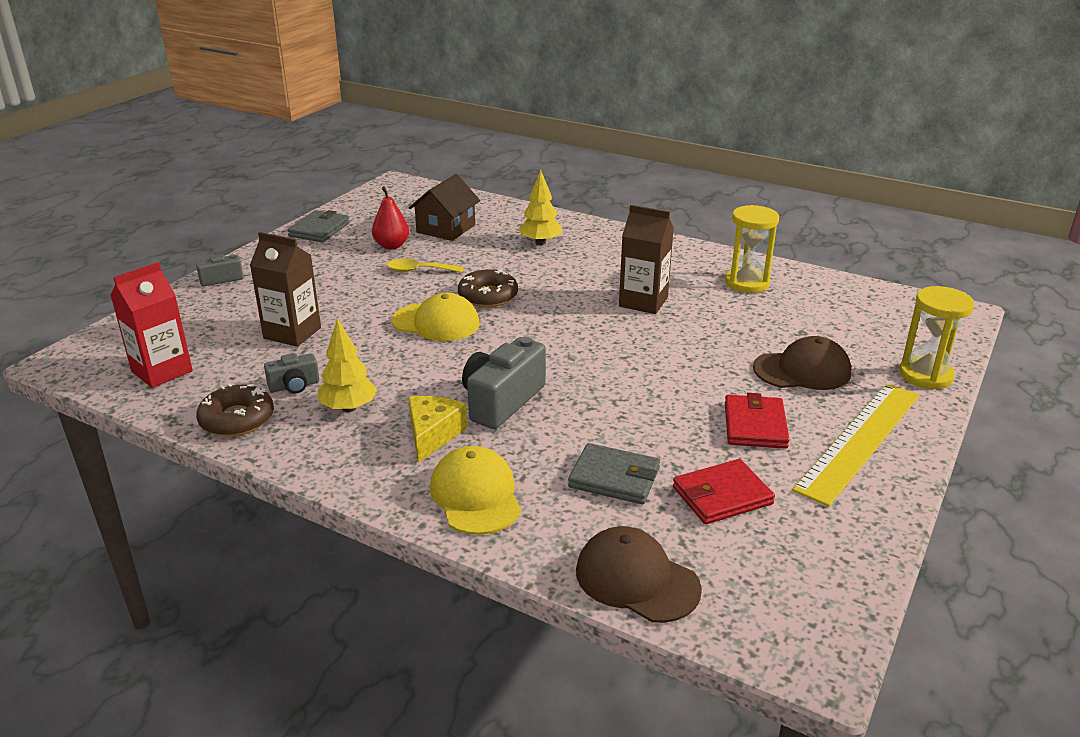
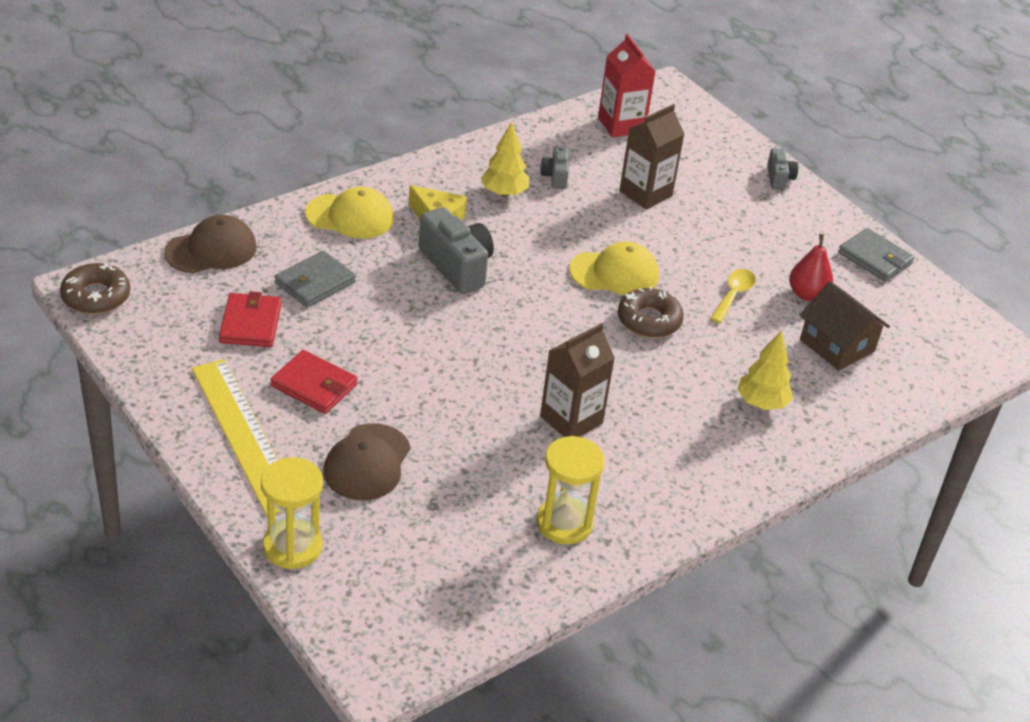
camera: 110 degrees right, 10 degrees up
brown donut [196,383,274,437] -> brown donut moved to [60,263,130,314]
yellow cap [392,293,480,341] -> yellow cap turned 135 degrees counterclockwise [569,241,659,295]

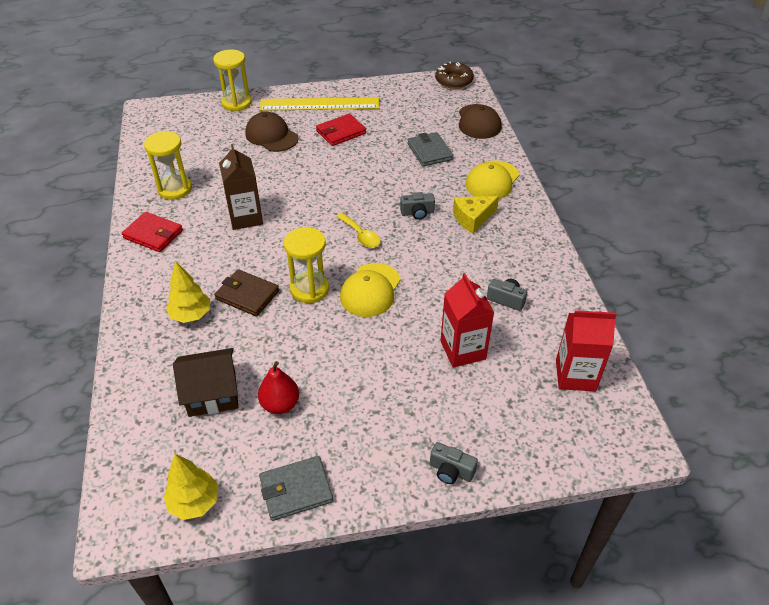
camera: 120 degrees right, 5 degrees up
red wallet [219,291,282,347] -> red wallet moved to [122,212,183,252]
grey camera [419,207,494,294] -> grey camera [400,192,435,220], size x0.54
yellow tree [481,121,529,197] -> yellow tree moved to [164,454,218,520]
brown donut [618,286,684,338] -> yellow hourglass [284,227,329,303]
brown carton [619,104,684,210] -> red carton [440,273,494,368]
yellow spoon [710,269,756,323] -> yellow spoon moved to [336,213,381,248]
none -> brown wallet [214,269,279,316]

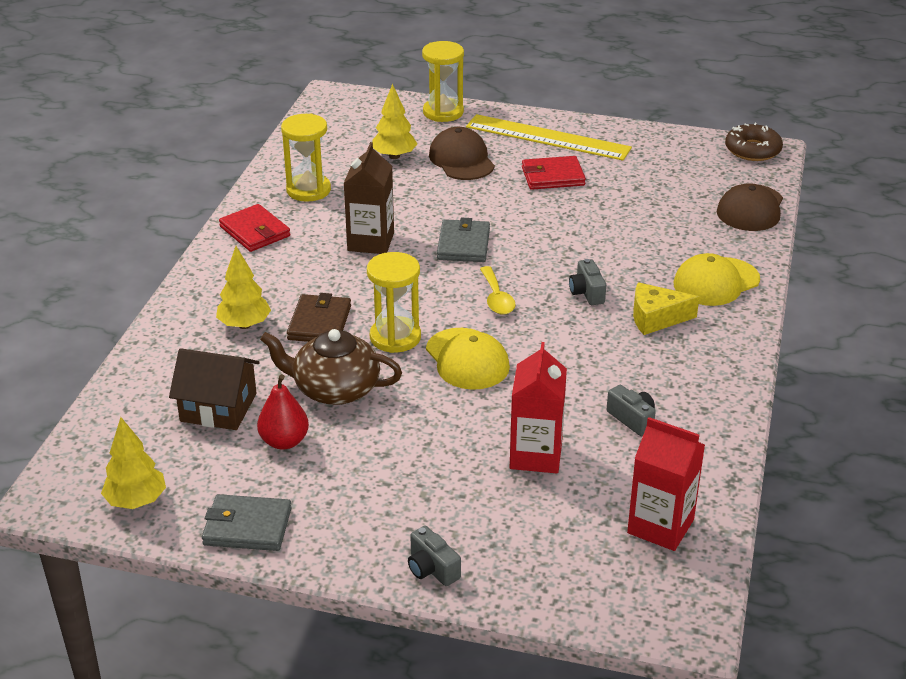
camera: 25 degrees right, 10 degrees down
brown wallet [214,269,279,316] -> brown wallet turned 45 degrees clockwise [287,293,351,342]
yellow cap [340,263,401,317] -> yellow cap turned 75 degrees counterclockwise [426,328,510,390]
grey camera [400,192,435,220] -> grey camera turned 60 degrees clockwise [569,259,606,305]
grey wallet [407,132,453,167] -> grey wallet moved to [437,218,490,262]
none -> brown teapot [260,329,402,405]
none -> yellow tree [372,84,417,159]

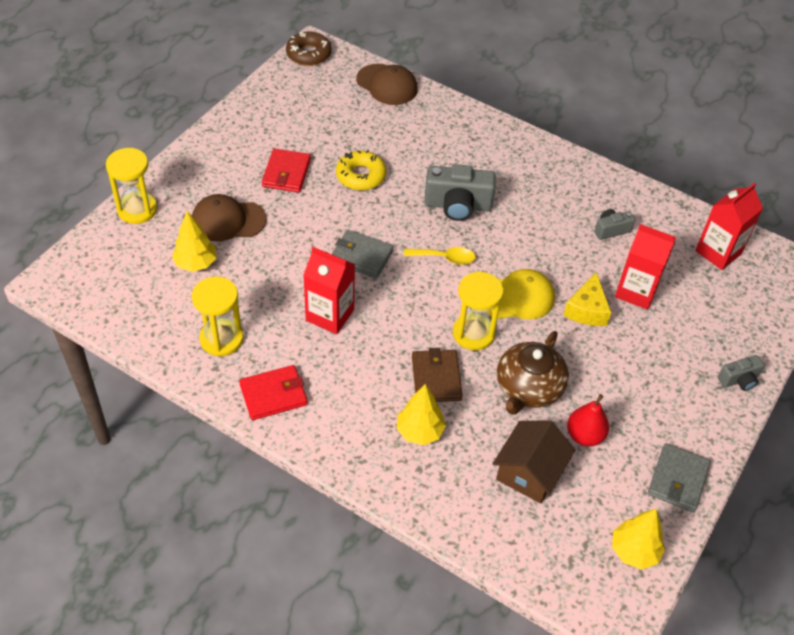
camera: 75 degrees left, 15 degrees up
brown wallet [287,293,351,342] -> brown wallet turned 60 degrees clockwise [412,348,463,402]
brown carton [343,142,394,254] -> red carton [303,247,355,334]
yellow ruler [466,114,632,161] -> none
grey camera [569,259,606,305] -> grey camera [424,164,496,221], size x1.86
yellow cheese [633,282,699,335] -> yellow cheese moved to [563,272,611,326]
yellow cap [674,253,760,306] -> none
none -> yellow donut [336,150,386,190]

